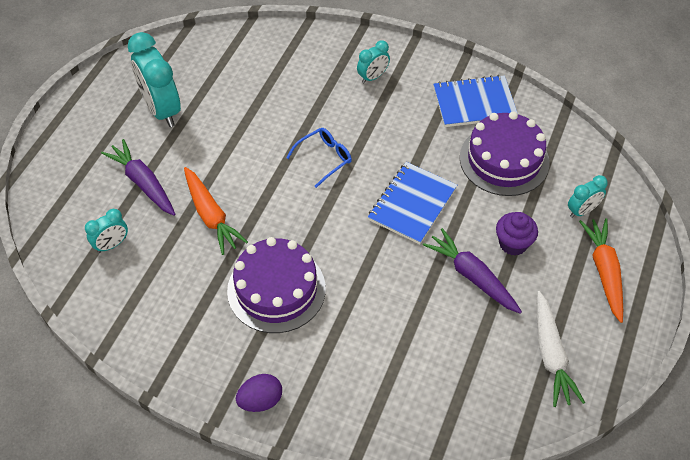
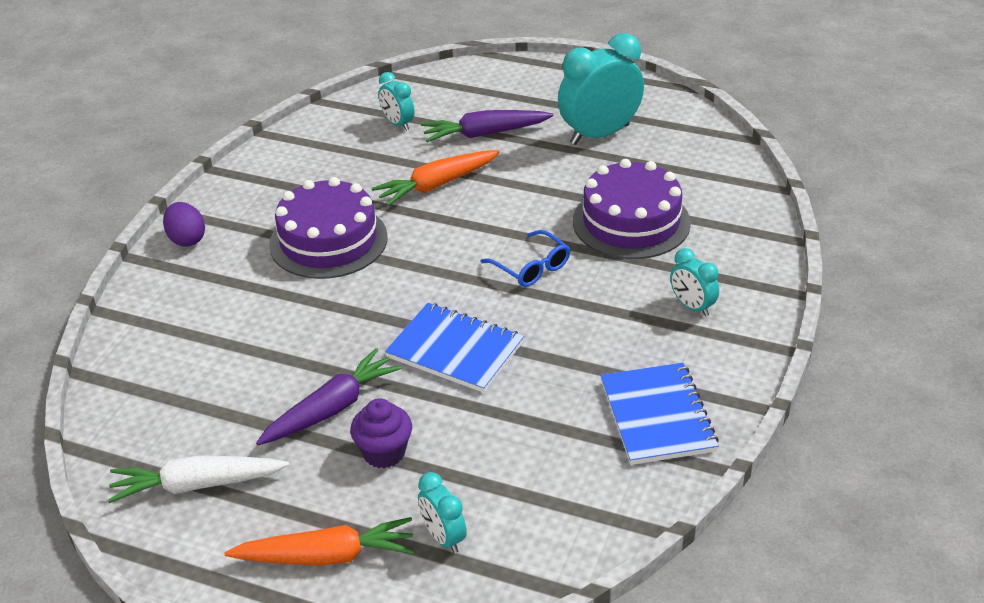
camera: 90 degrees right, 15 degrees down
purple carrot [101,139,175,216] -> purple carrot turned 150 degrees counterclockwise [421,110,554,142]
purple cake [460,112,550,196] -> purple cake moved to [573,159,691,259]

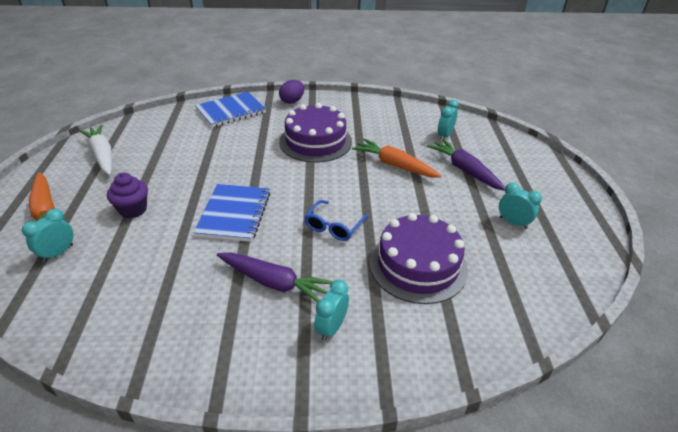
camera: 65 degrees right, 0 degrees up
purple carrot [256,348,402,445] -> purple carrot moved to [217,252,333,302]
turquoise clock [558,33,644,145] -> turquoise clock [499,182,542,229], size x0.51
blue notebook [601,363,719,465] -> blue notebook moved to [195,92,266,127]

